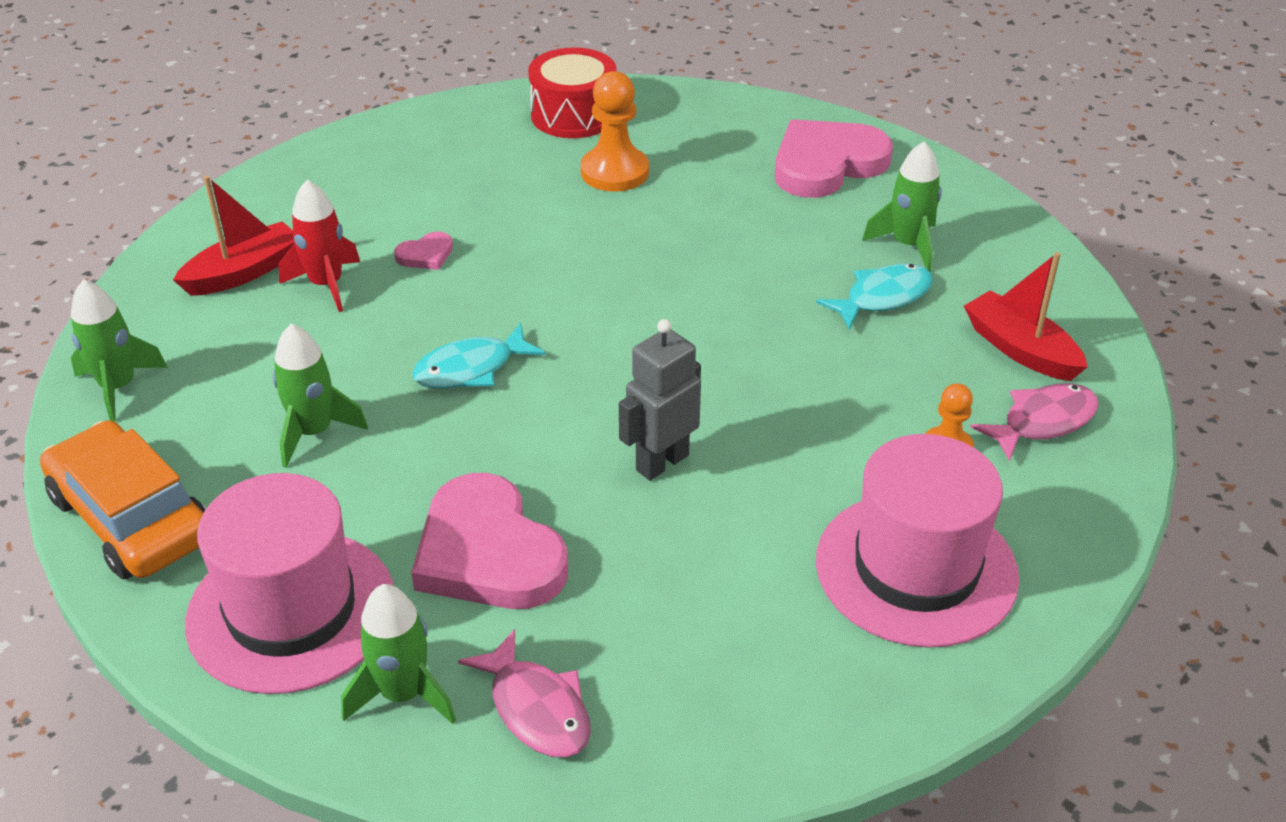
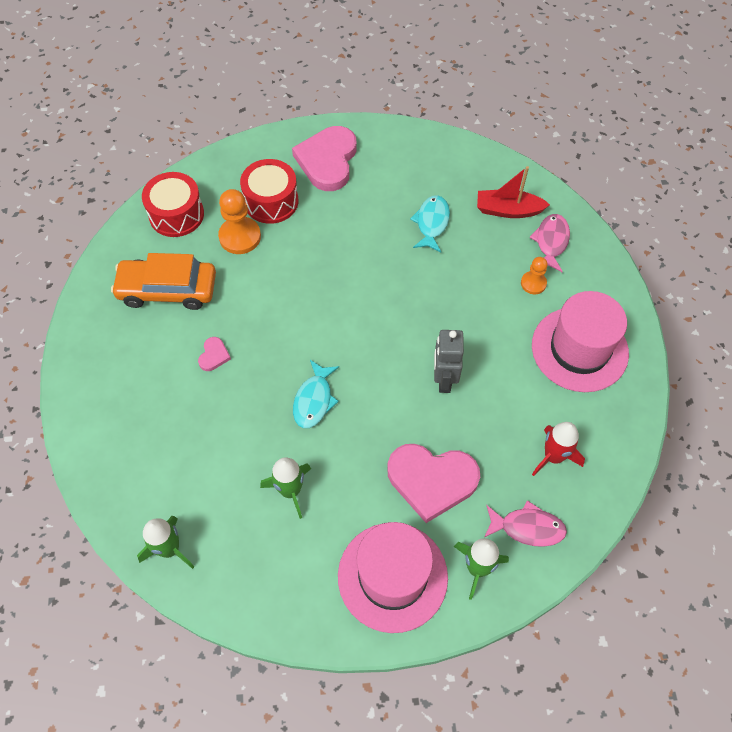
camera: 45 degrees left, 20 degrees up
orange car [40,420,206,579] -> orange car moved to [111,253,216,310]
red boat [173,176,294,296] -> none
red rocket [279,179,360,312] -> red rocket moved to [532,422,585,476]
green rocket [862,142,942,272] -> none
none -> red drum [240,159,298,224]

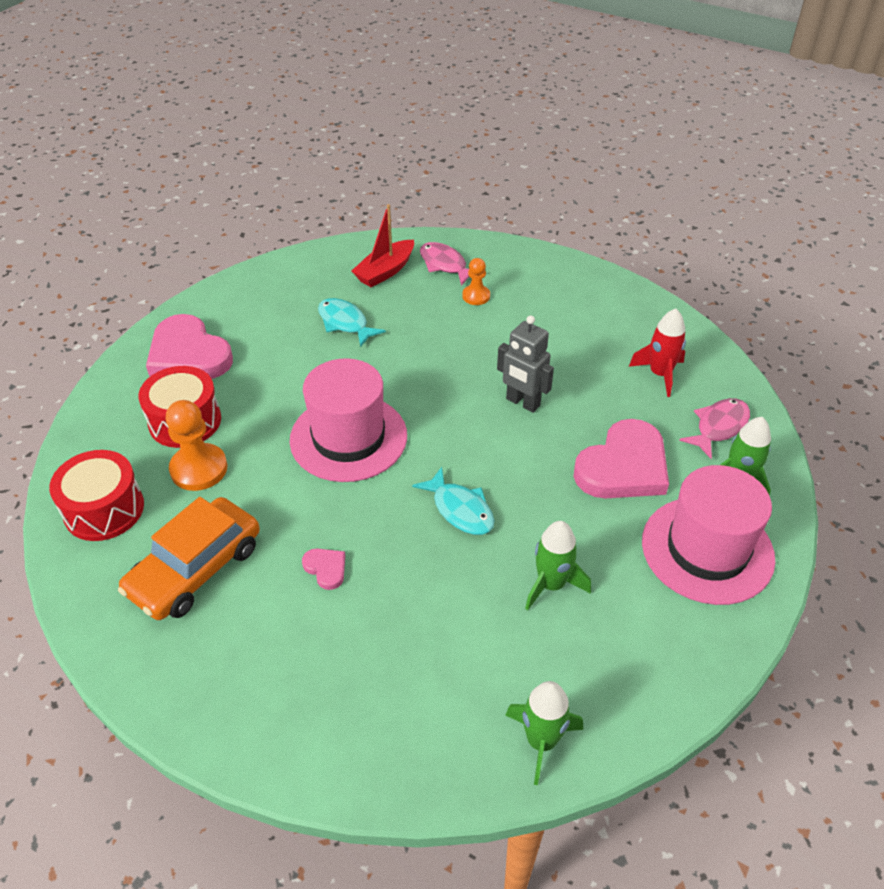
camera: 55 degrees left, 15 degrees down
pink hat [532,291,629,392] -> pink hat moved to [290,358,407,482]

